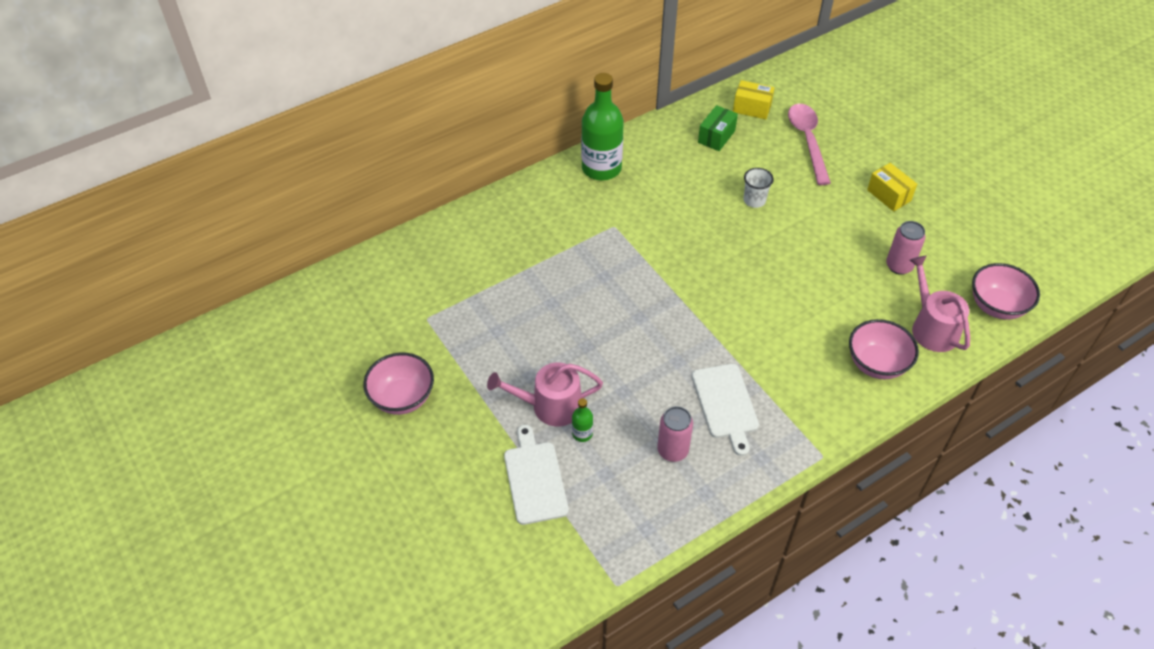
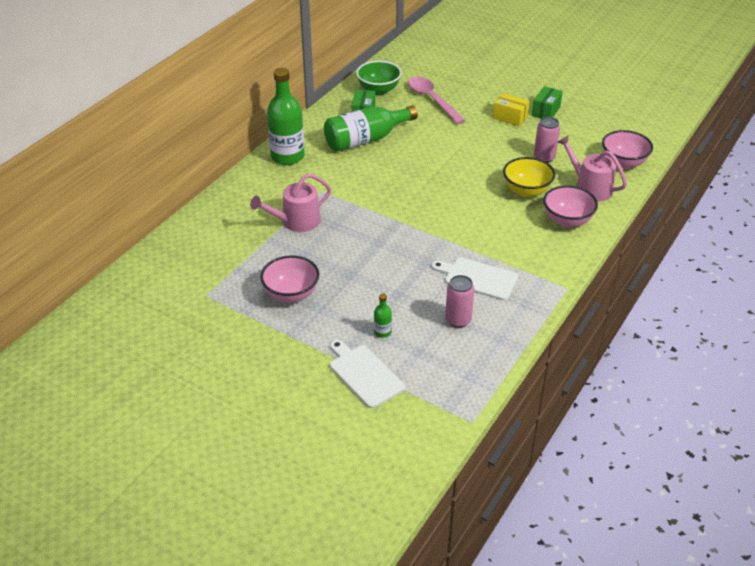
camera: 25 degrees left, 10 degrees down
pink bowl [363,352,434,415] -> pink bowl moved to [260,256,319,302]
pink watering can [487,363,603,426] -> pink watering can moved to [250,173,331,232]
white cutting board [692,364,759,456] -> white cutting board turned 150 degrees clockwise [431,257,518,300]
yellow box [733,80,775,119] -> green bowl [356,61,402,95]
white cup [744,168,774,208] -> none
none -> green bottle [324,106,418,152]
none -> yellow bowl [503,157,555,197]
none -> green box [532,86,563,119]

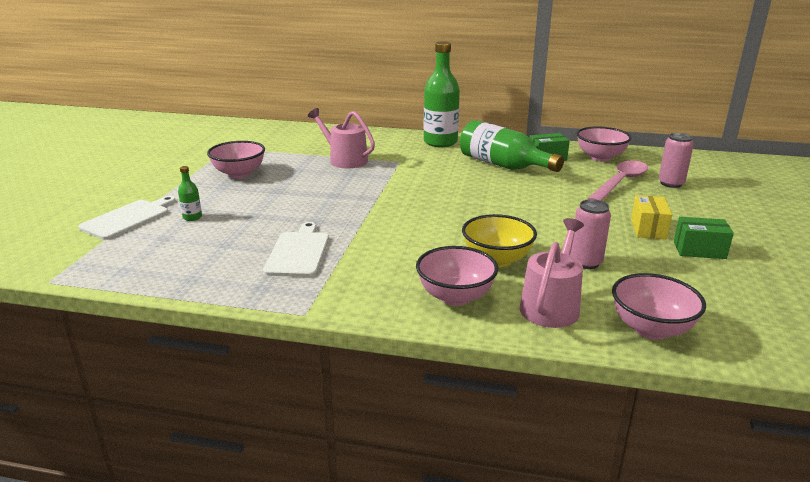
camera: 70 degrees right, 15 degrees down
green bowl [356,61,402,95] -> pink bowl [576,127,632,162]
pink can [445,275,474,328] -> pink can moved to [659,133,694,188]

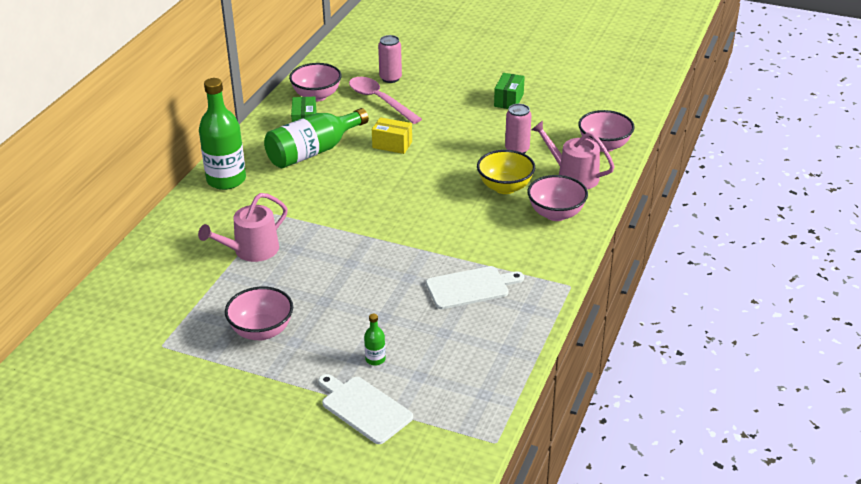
camera: 80 degrees left, 10 degrees up
white cutting board [263,222,329,277] -> white cutting board turned 150 degrees clockwise [426,266,524,309]
yellow box [631,195,672,239] -> yellow box moved to [372,117,412,154]

